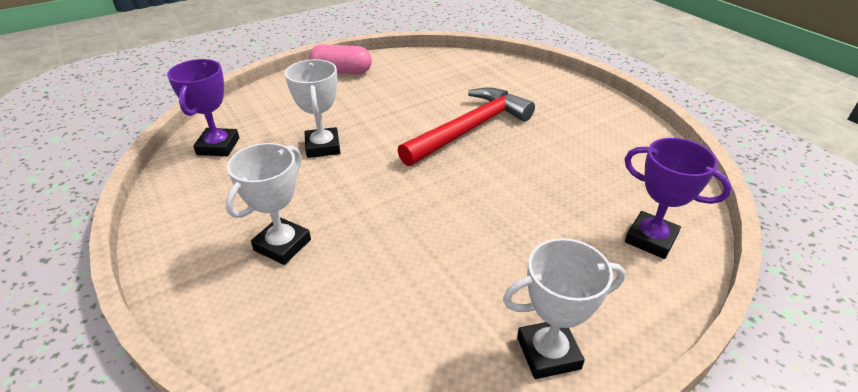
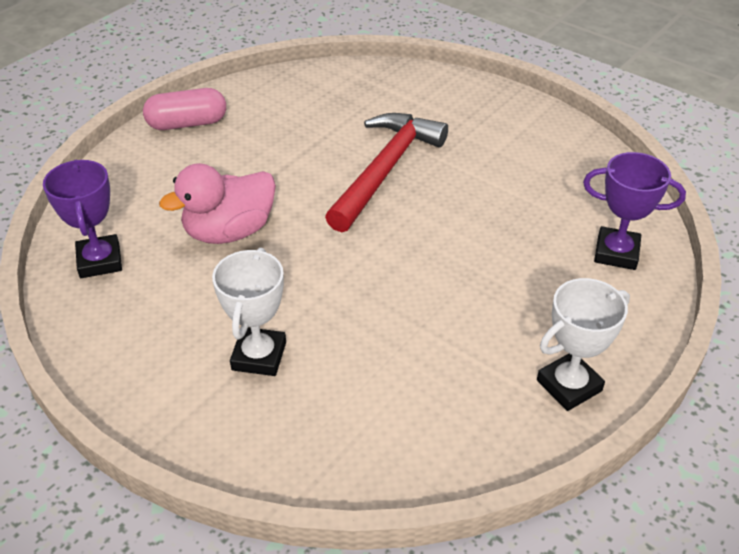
camera: 20 degrees left, 5 degrees up
white trophy [285,59,340,158] -> pink duck [159,163,276,244]

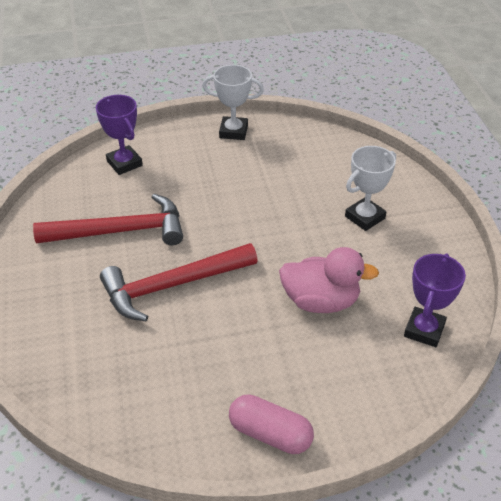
camera: 140 degrees left, 0 degrees up
none -> red hammer [33,194,183,245]

